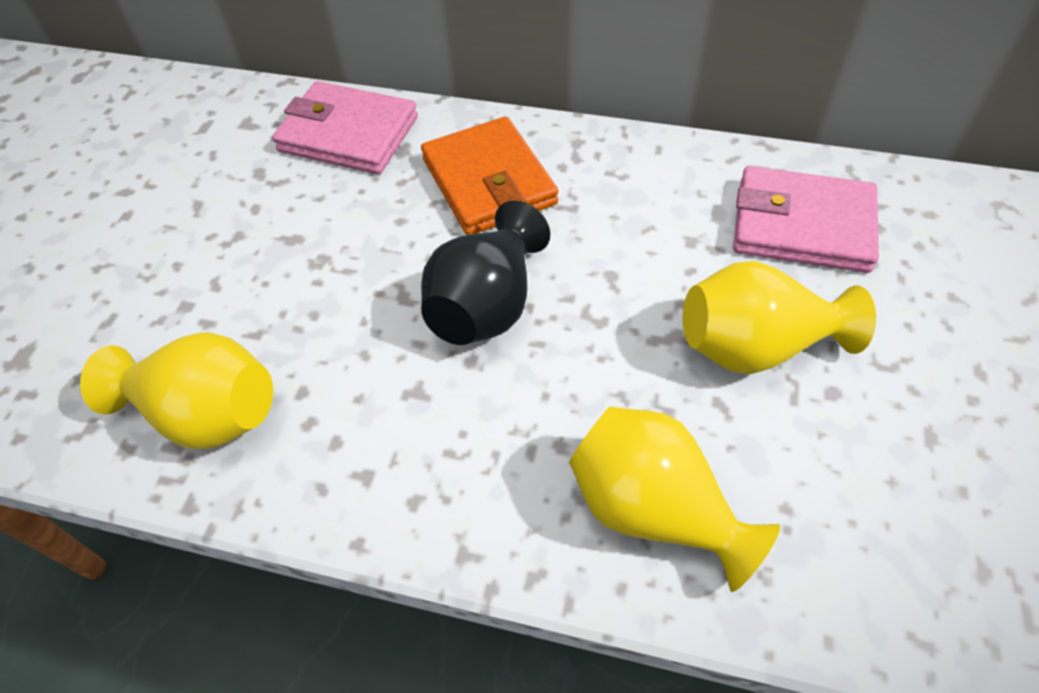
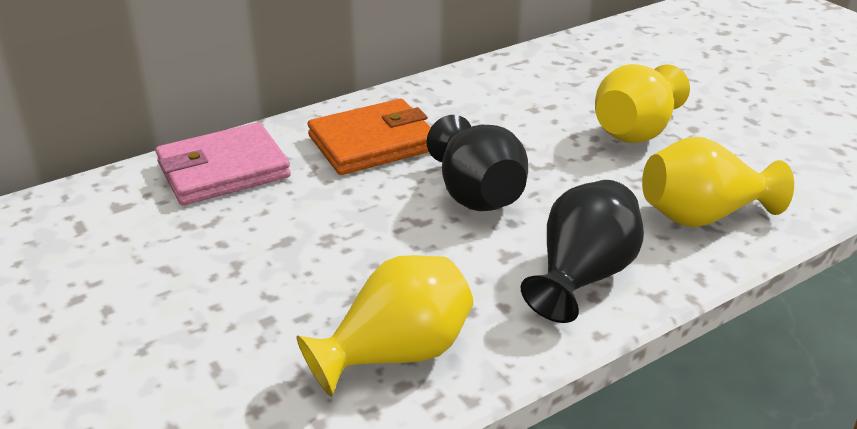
camera: 50 degrees left, 20 degrees down
orange wallet [421,117,558,235] -> orange wallet turned 45 degrees counterclockwise [307,99,431,175]
pink wallet [733,166,879,273] -> none
none -> black vase [521,180,644,323]

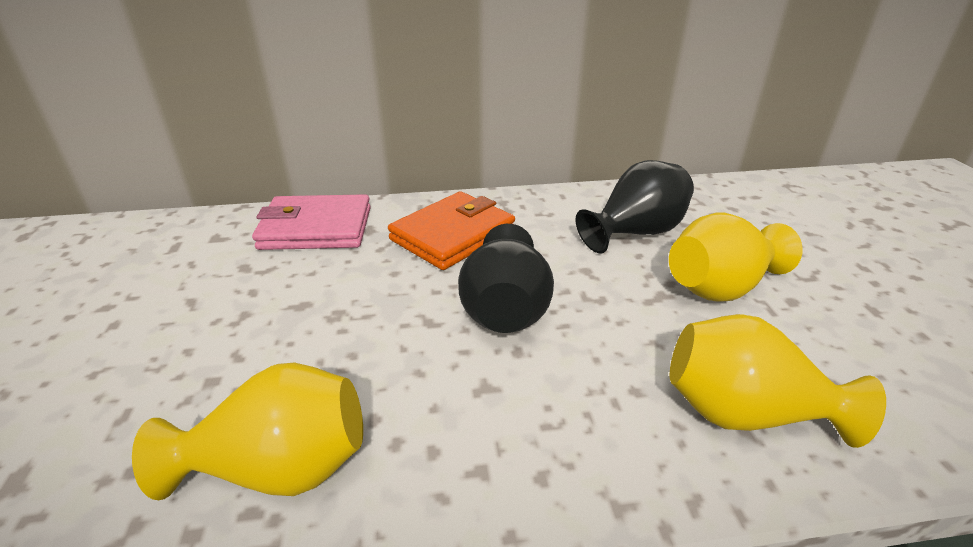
camera: 25 degrees right, 0 degrees up
orange wallet [307,99,431,175] -> orange wallet turned 45 degrees counterclockwise [388,191,515,270]
black vase [521,180,644,323] -> black vase moved to [575,160,694,254]

